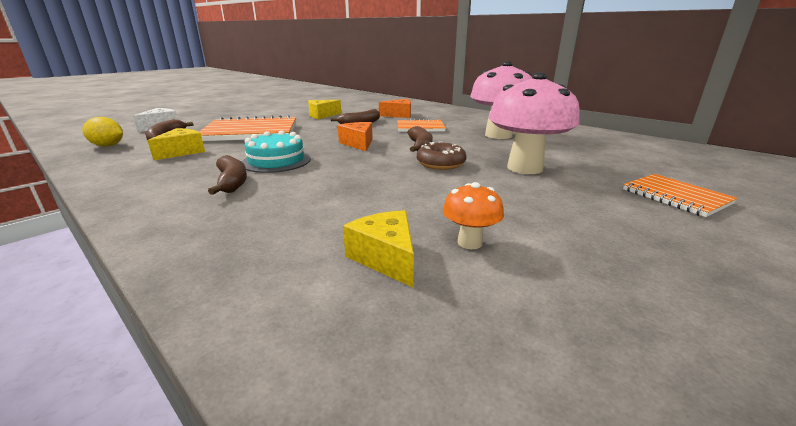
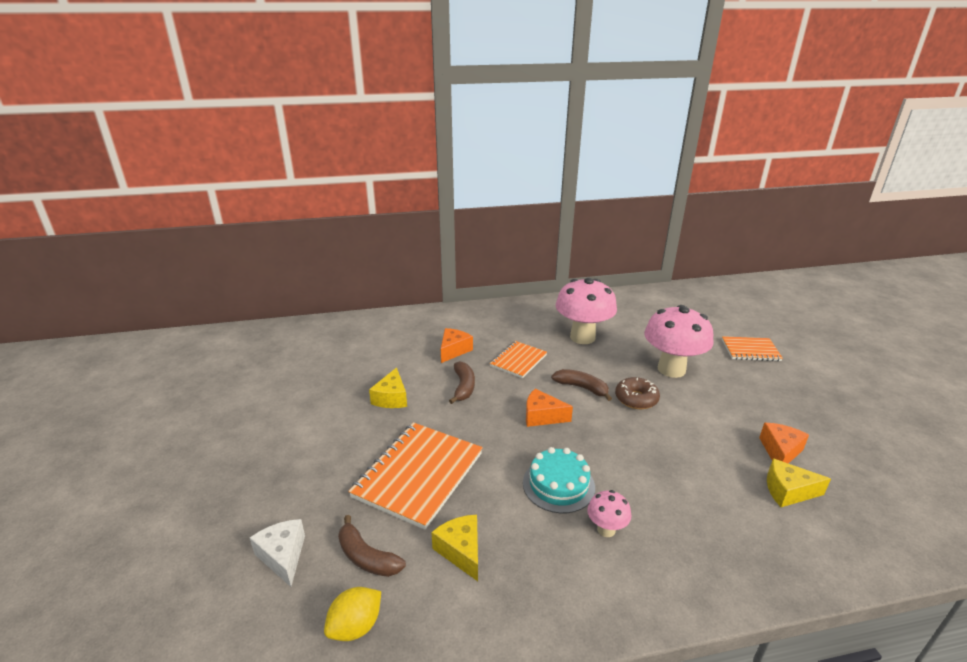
camera: 55 degrees left, 5 degrees up
brown banana [208,155,247,195] -> pink mushroom [587,490,631,537]
orange mushroom [443,182,504,249] -> orange cheese [759,423,809,464]

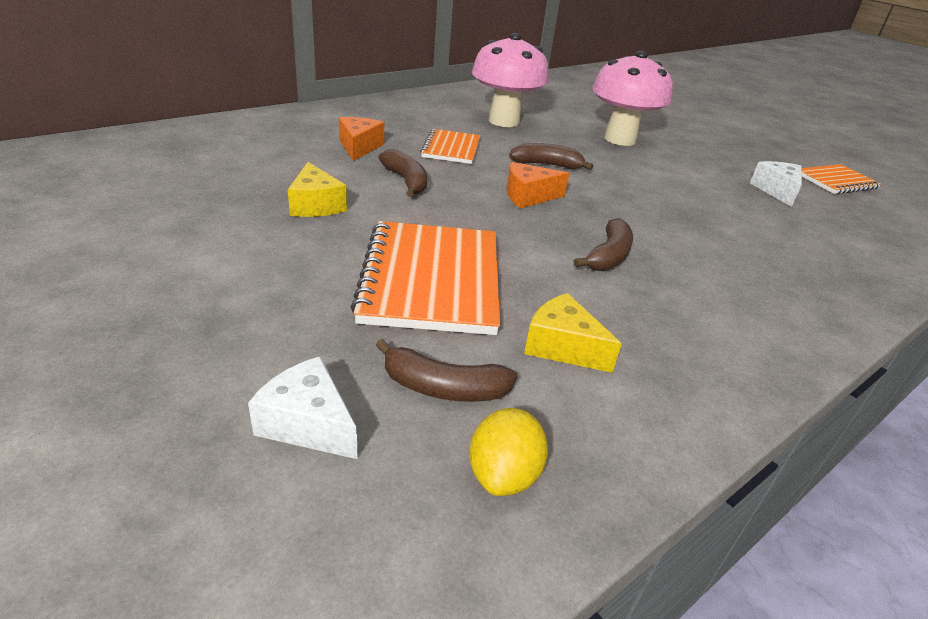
camera: 30 degrees left, 5 degrees up
turquoise cake [523,447,595,513] -> brown banana [574,218,633,271]
pink mushroom [587,490,631,537] -> none
brown donut [615,377,660,409] -> none
orange notebook [722,336,783,361] -> orange notebook moved to [802,164,881,194]
orange cheese [759,423,809,464] -> white cheese [750,161,802,207]
yellow cheese [767,458,831,507] -> none

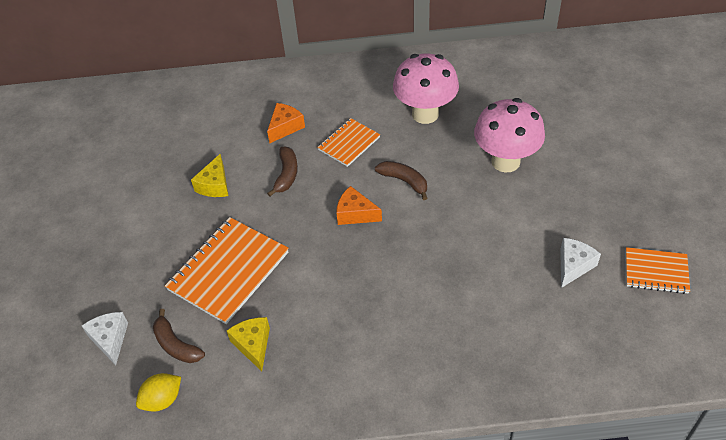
camera: 40 degrees right, 15 degrees up
brown banana [574,218,633,271] -> none

